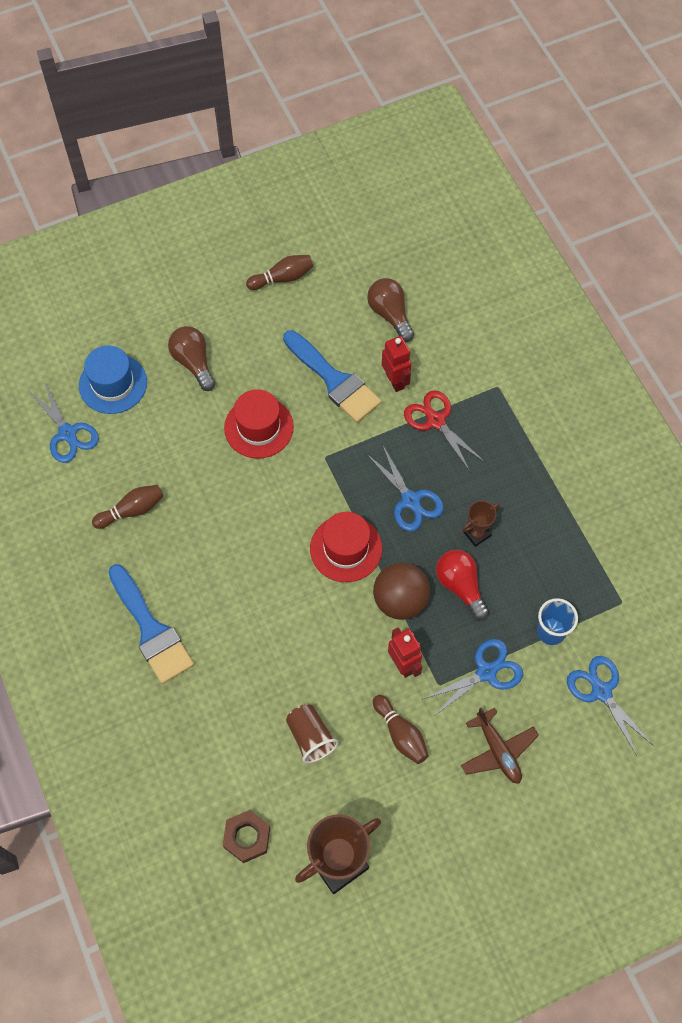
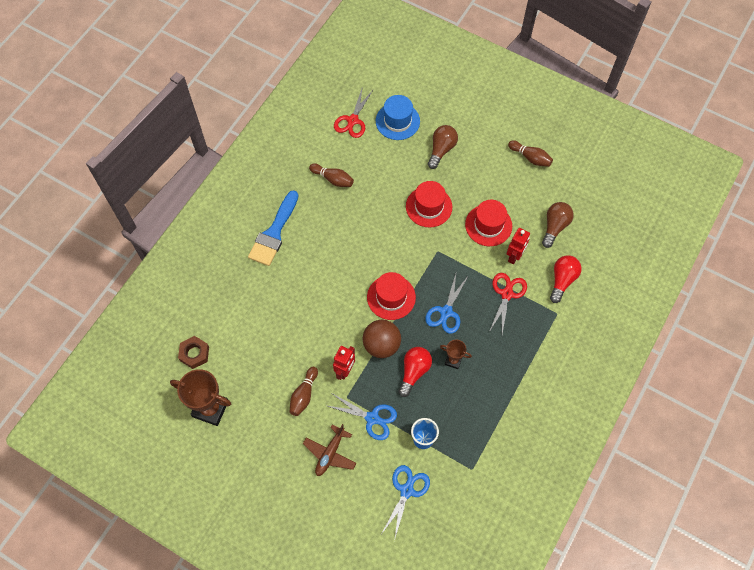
camera: 55 degrees right, 0 degrees up
blue scissors [28,381,99,463] -> red scissors [334,86,374,138]
blue brush [283,330,381,423] -> red hat [465,200,512,246]
brown cup [286,704,339,763] -> none
none -> red light bulb [550,255,582,303]

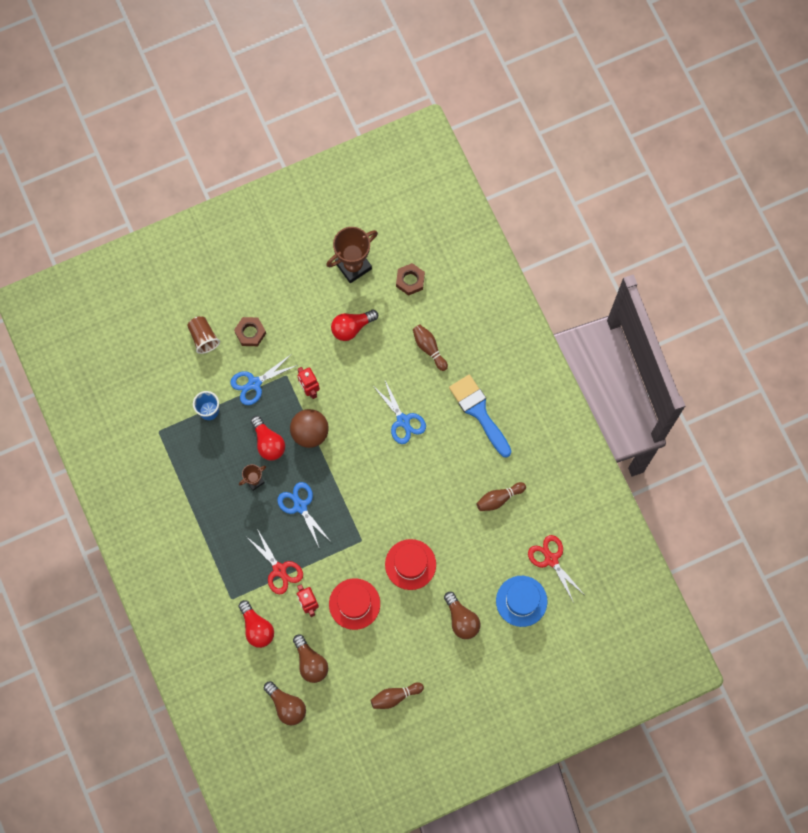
camera: 125 degrees right, 10 degrees up
brown bowling pin [290,367,318,416] -> brown bowling pin moved to [413,324,448,371]
brown plane [303,424,356,476] -> brown nut [234,317,266,346]
red hat [367,272,416,320] -> none
blue scissors [382,465,430,541] -> blue scissors moved to [373,381,426,444]
none -> brown cup [187,316,220,354]
none -> brown light bulb [264,681,306,725]
none -> red light bulb [331,310,378,341]

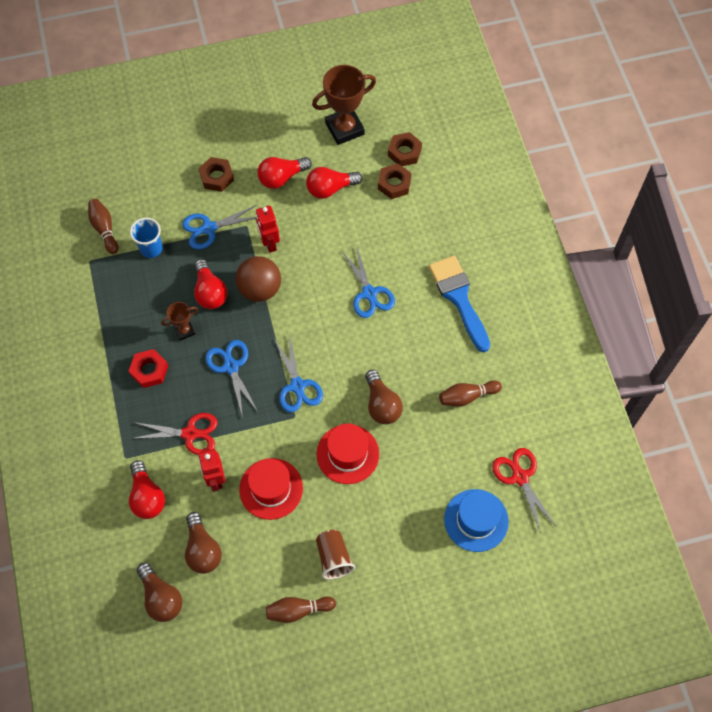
camera: 10 degrees right, 10 degrees down
brown cup [187,316,220,354] -> brown cup moved to [316,530,355,579]
red scissors [247,529,303,594] -> red scissors turned 60 degrees counterclockwise [131,413,218,455]
brown bowling pin [413,324,448,371] -> brown bowling pin moved to [88,199,118,254]
brown light bulb [444,592,481,639] -> brown light bulb moved to [365,370,403,424]
none -> red nut [129,349,168,388]
none -> red light bulb [257,157,312,189]
none -> blue scissors [274,334,323,412]
none -> brown nut [378,163,412,199]

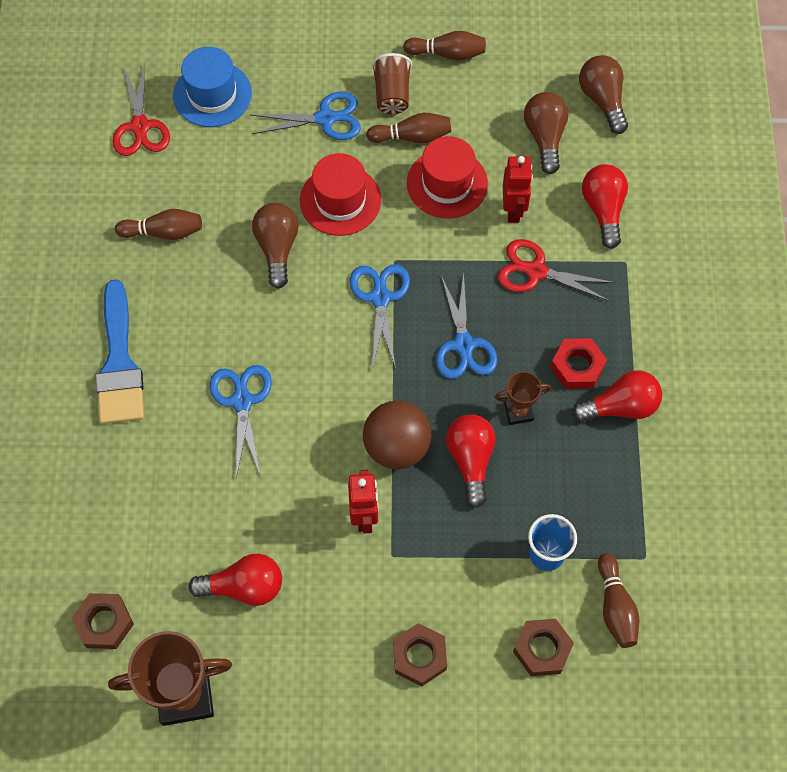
camera: 165 degrees left, 0 degrees up
blue scissors [182,205,257,249] -> blue scissors moved to [251,91,361,140]
red light bulb [257,157,312,189] -> red light bulb moved to [572,370,662,422]
brown nut [378,163,412,199] -> brown nut moved to [513,619,574,676]
none -> brown bowling pin [366,113,451,143]

